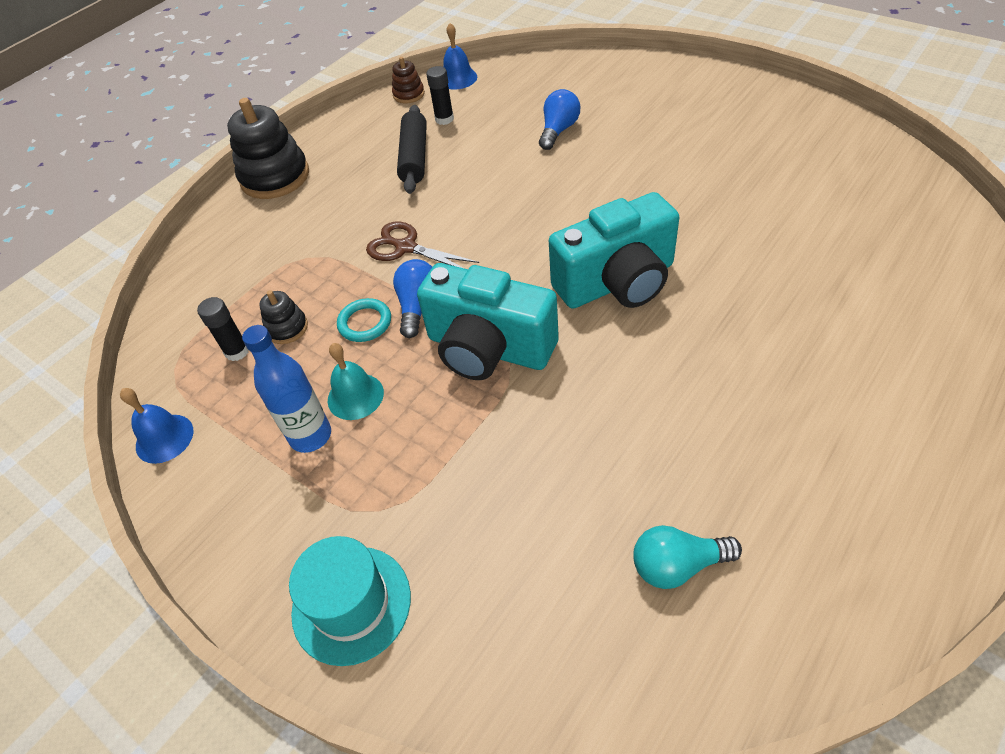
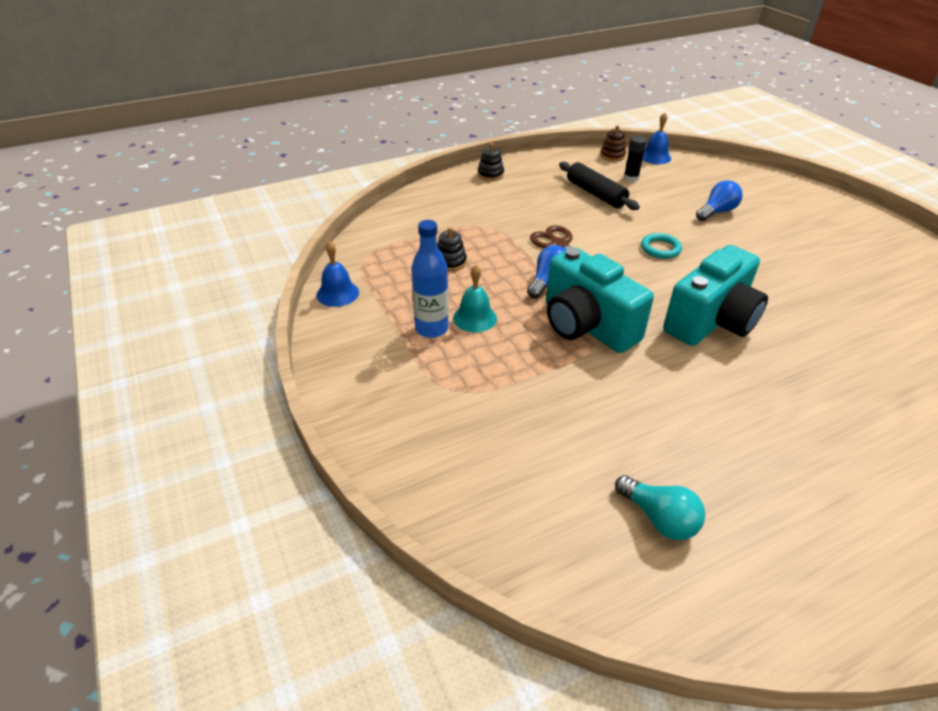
camera: 20 degrees right, 10 degrees down
black glue stick [197,297,249,361] -> none
black stacking toy [227,98,309,199] -> black stacking toy [478,143,504,181], size x0.50
turquoise hat [289,536,411,666] -> none
turquoise ring [337,298,391,342] -> turquoise ring moved to [641,233,682,259]
black rolling pin [397,105,427,194] -> black rolling pin turned 60 degrees counterclockwise [559,162,640,210]
turquoise camera [549,192,679,309] -> turquoise camera turned 45 degrees counterclockwise [663,245,768,346]
turquoise light bulb [634,525,742,589] -> turquoise light bulb turned 150 degrees counterclockwise [615,475,705,540]

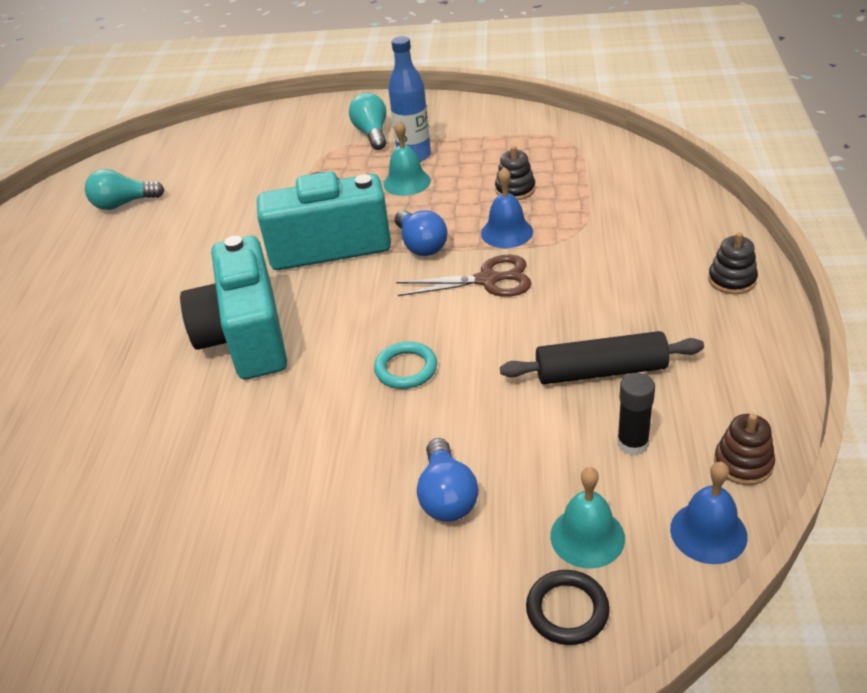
camera: 125 degrees right, 0 degrees up
blue bell [316,241,359,307] -> blue bell moved to [481,167,533,248]
none -> turquoise light bulb [349,93,386,150]
none -> black ring [526,570,610,645]
none -> turquoise bell [550,467,625,569]

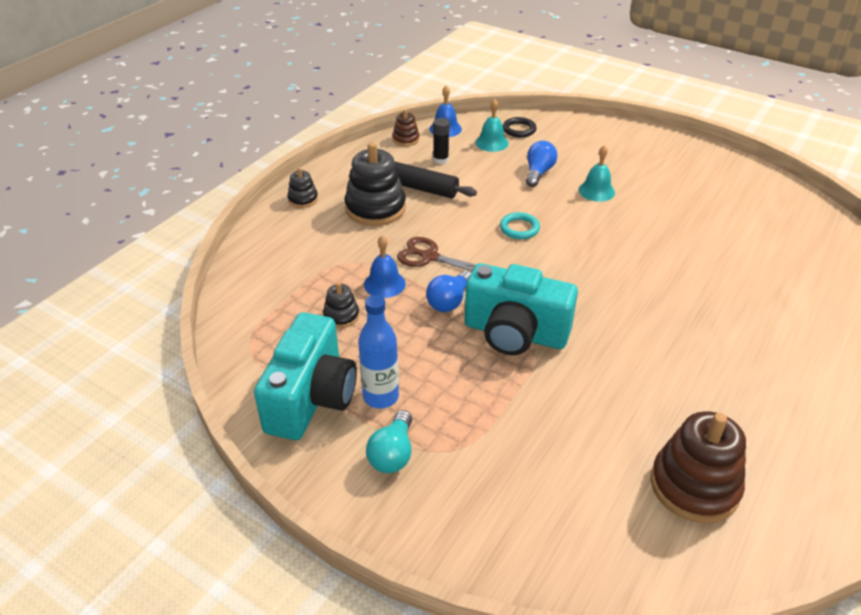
camera: 155 degrees left, 0 degrees up
turquoise light bulb [85,169,164,210] -> brown stacking toy [651,411,746,523]
turquoise camera [180,236,287,379] -> turquoise camera moved to [254,312,357,440]
turquoise bell [383,120,431,196] -> turquoise bell moved to [579,145,615,202]
blue light bulb [395,210,448,256] -> blue light bulb turned 150 degrees counterclockwise [426,271,471,312]
none -> black stacking toy [345,142,406,226]

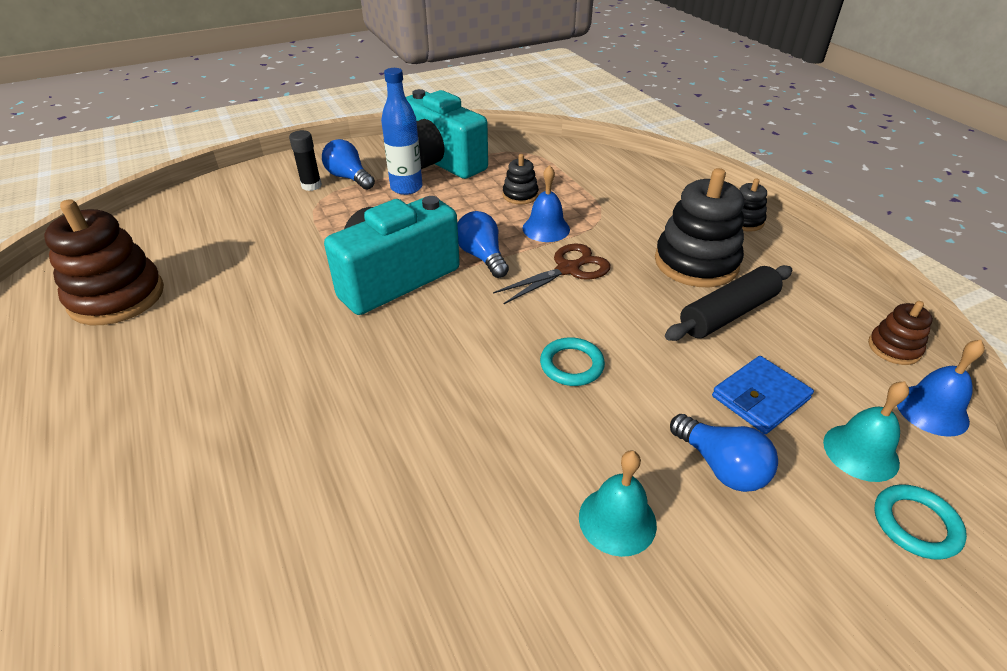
camera: 120 degrees right, 0 degrees up
turquoise light bulb [366,410,412,473] -> blue light bulb [322,139,375,190]
black glue stick [433,118,450,164] -> black glue stick moved to [289,130,322,191]
black ring [503,117,537,138] -> turquoise ring [874,484,967,560]
none -> blue wallet [712,356,814,434]

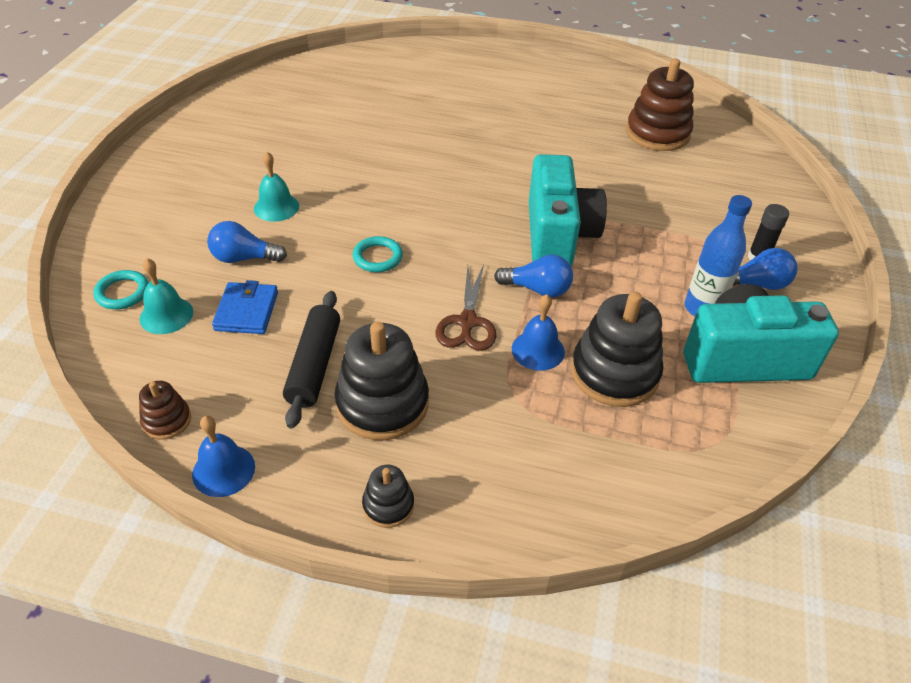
camera: 130 degrees right, 5 degrees up
black stacking toy [503,154,539,204] -> black stacking toy [571,292,663,407], size x1.99
blue bell [897,340,985,437] -> blue bell moved to [192,416,255,497]

